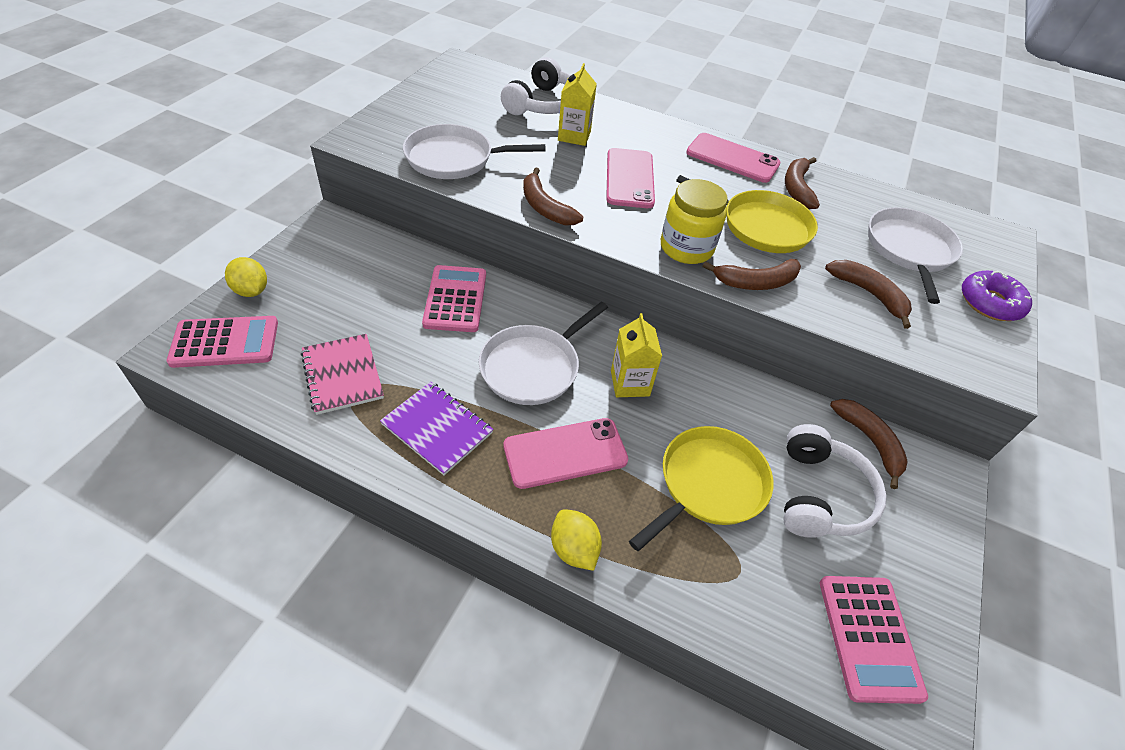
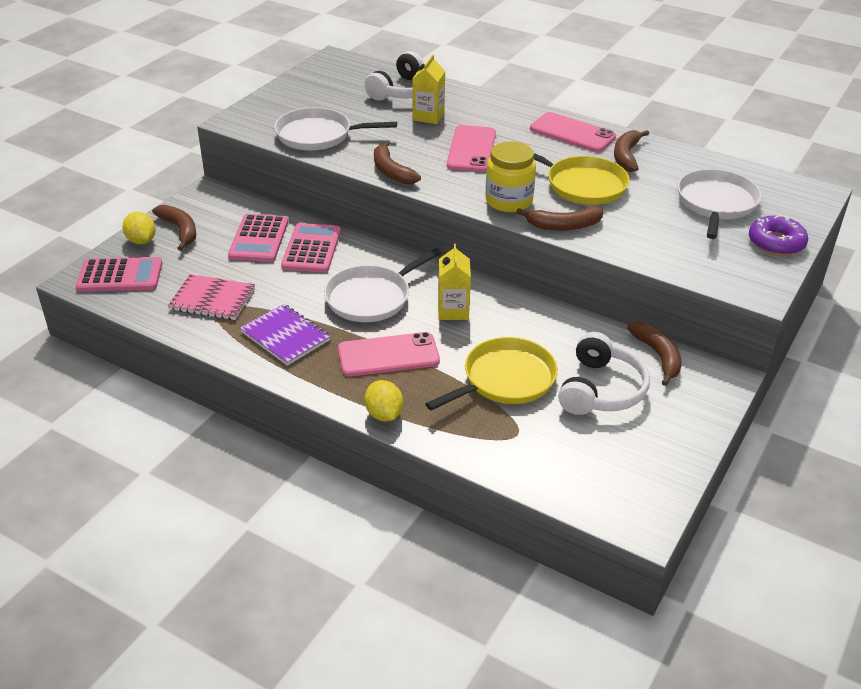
camera: 10 degrees right, 10 degrees down
pink notebook [301,334,384,415] -> pink notebook turned 60 degrees counterclockwise [168,274,255,320]
pink calculator [820,576,928,704] -> pink calculator moved to [228,214,288,262]
brown banana [825,260,912,329] -> brown banana moved to [152,205,196,251]

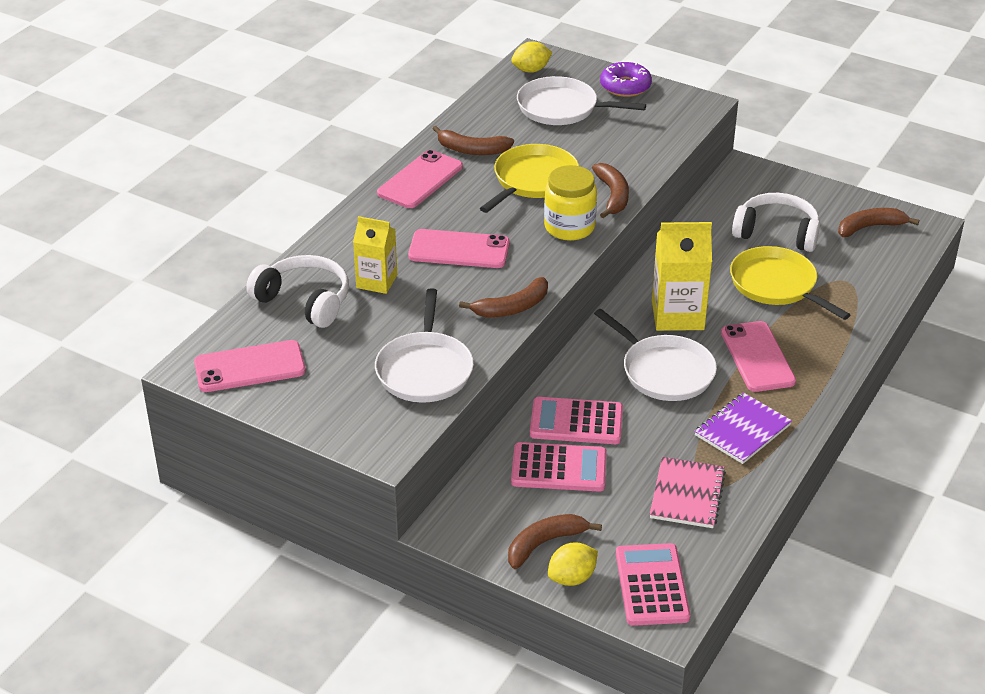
camera: 90 degrees left, 0 degrees up
yellow lemon [365,380,403,422] -> yellow lemon moved to [511,41,553,73]
yellow carton [438,244,471,320] -> yellow carton [652,222,712,331], size x1.55
brown banana [627,322,681,386] -> brown banana moved to [838,208,919,237]
none -> pink phone [194,340,306,392]

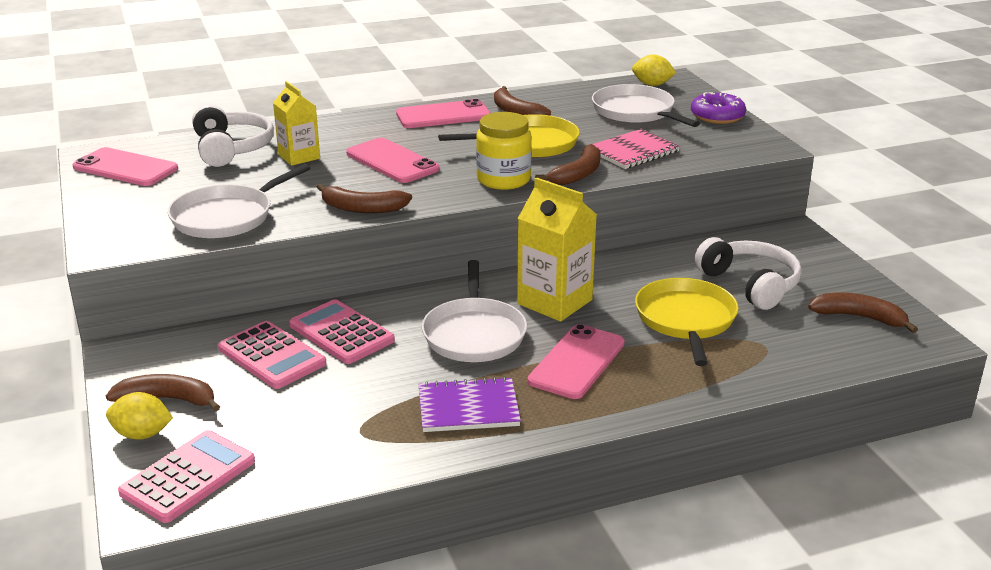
camera: 40 degrees right, 10 degrees down
pink notebook [650,457,726,528] -> pink notebook moved to [592,129,680,169]

